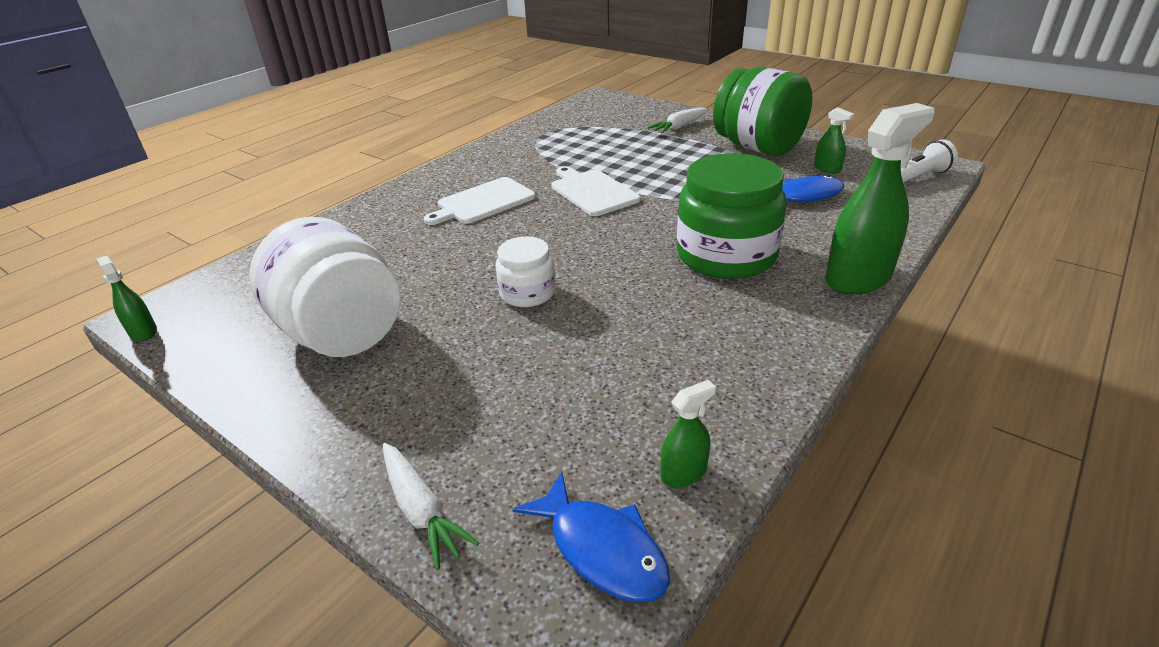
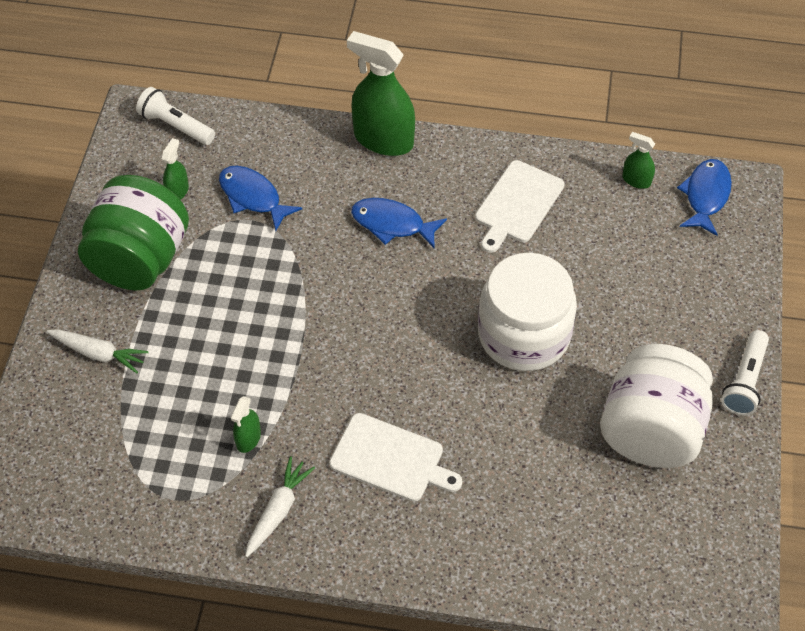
camera: 120 degrees left, 20 degrees up
green spray bottle [97,256,157,341] -> green spray bottle moved to [231,396,261,453]
white carrot [383,443,479,570] -> white carrot moved to [245,456,315,557]
white jar [495,237,556,307] -> white jar [478,253,577,371], size x1.87
white cutting board [552,166,641,216] -> white cutting board moved to [475,160,565,253]
green jar [677,153,787,279] -> blue fish [351,198,447,248]
none -> white flashlight [721,330,769,415]

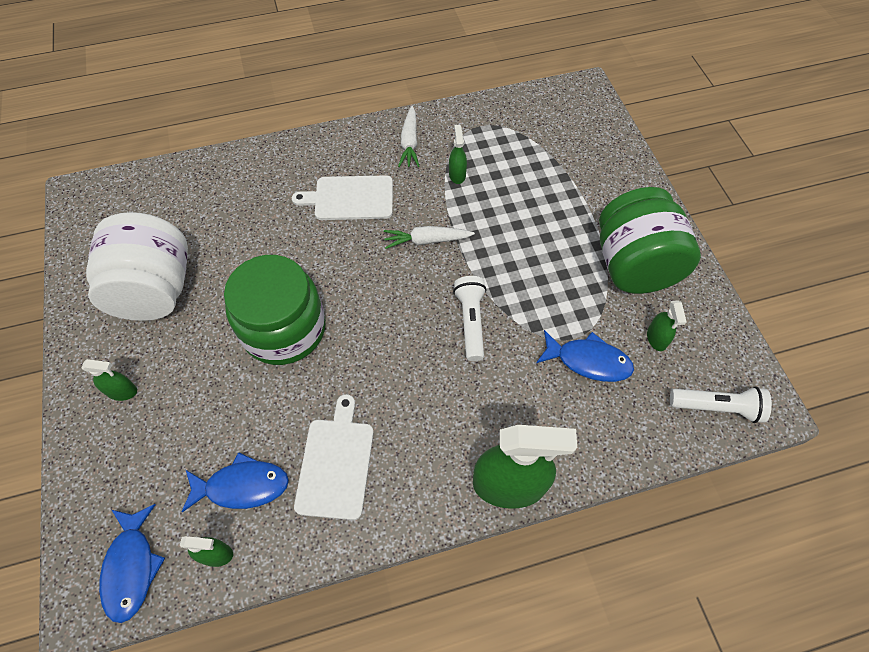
camera: 155 degrees right, 5 degrees up
white carrot [47,329,149,373] -> white carrot moved to [384,226,475,249]
blue fish [351,198,447,248] -> blue fish moved to [181,452,289,512]
white jar [478,253,577,371] -> green jar [224,255,326,365]
white flashlight [721,330,769,415] -> white flashlight moved to [453,276,486,361]
none -> green spray bottle [82,359,137,401]

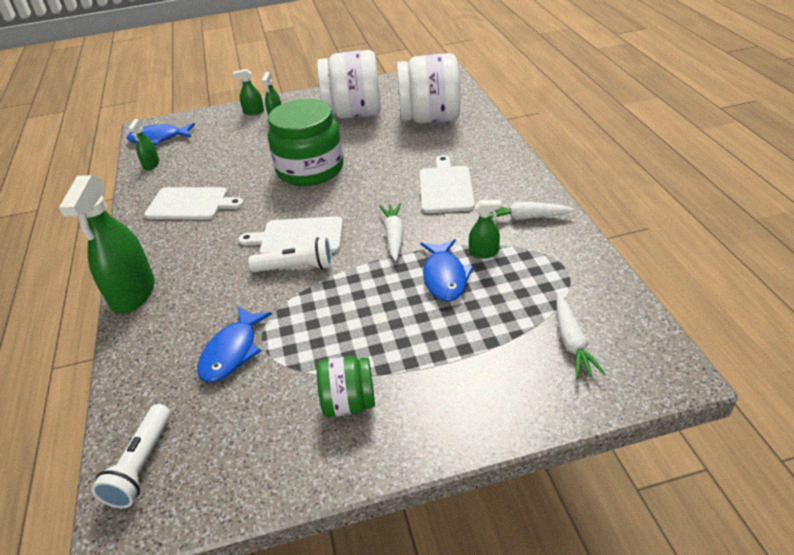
camera: 95 degrees right, 20 degrees down
blue fish [181,452,289,512] -> blue fish moved to [421,239,474,302]
green jar [599,187,701,294] -> green jar [317,356,375,417], size x0.53
green spray bottle [647,300,687,351] -> green spray bottle moved to [233,69,264,115]
none -> white cutting board [239,216,343,254]
none -> white jar [397,53,461,123]
none -> white carrot [556,295,606,379]

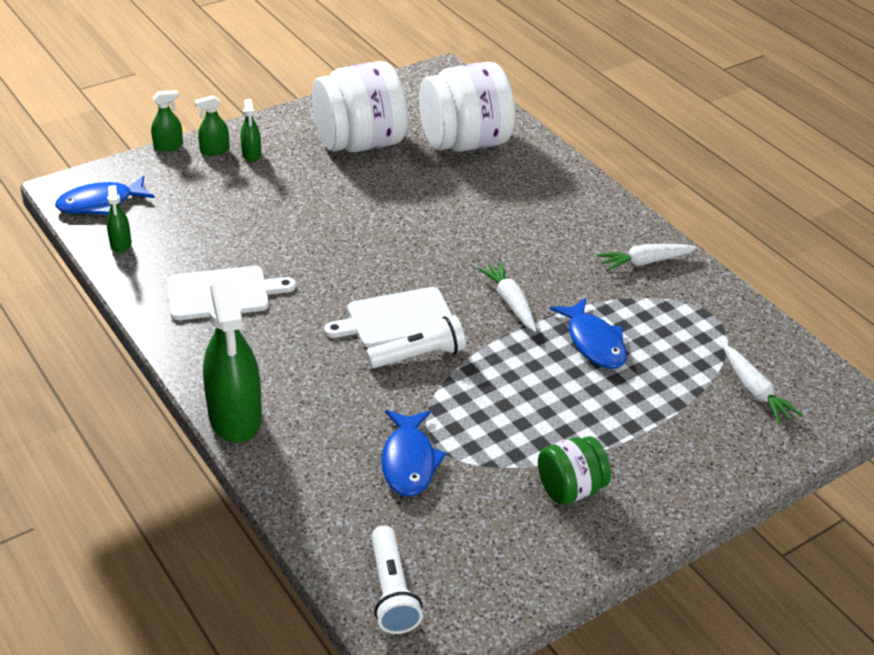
camera: 25 degrees left, 0 degrees up
green jar [268,99,344,186] -> none
white cutting board [420,155,475,213] -> none
green spray bottle [469,200,501,258] -> green spray bottle moved to [151,90,183,152]

